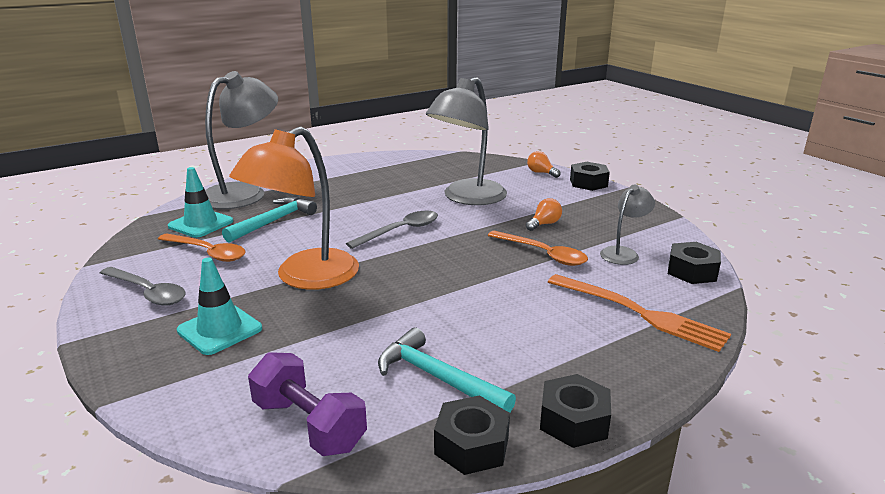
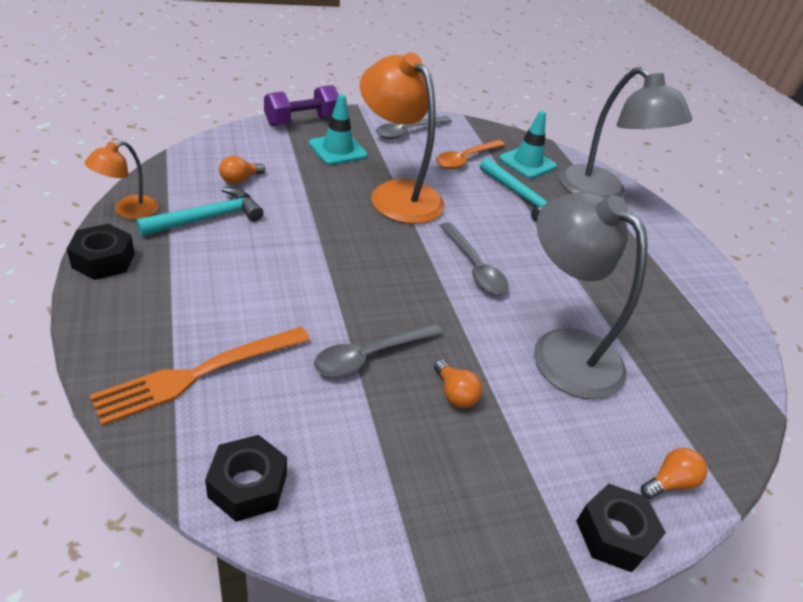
camera: 100 degrees right, 15 degrees up
purple dumbbell [248,352,367,456] -> purple dumbbell moved to [264,85,339,126]
black nut [434,395,510,475] -> orange lamp [85,141,158,219]
orange spoon [488,231,588,266] -> grey spoon [314,323,443,377]
grey lamp [600,184,655,265] -> none
none -> orange light bulb [219,155,265,184]

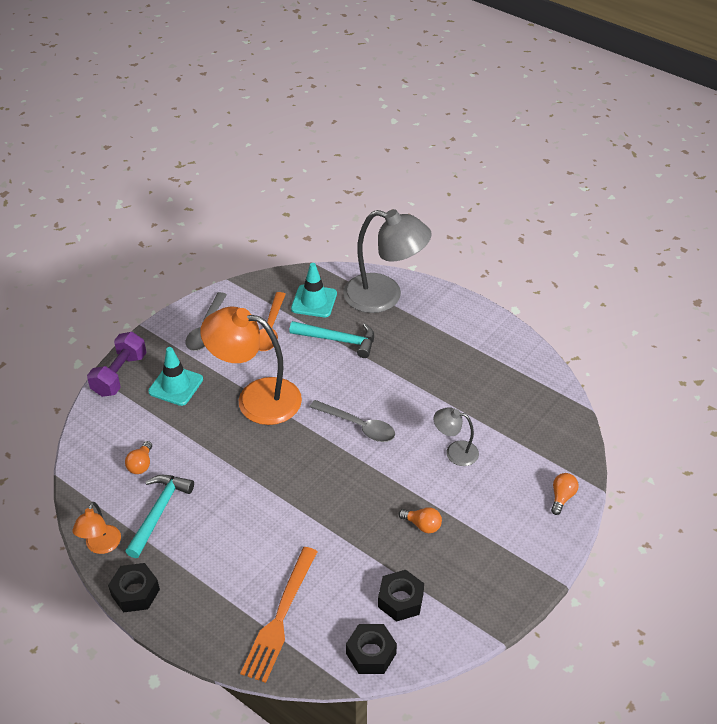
camera: 30 degrees left, 5 degrees up
grey spoon [314,323,443,377] -> none
grey lamp [534,191,648,400] -> grey lamp [433,407,479,466], size x0.50
black nut [576,484,666,572] -> black nut moved to [378,570,424,622]

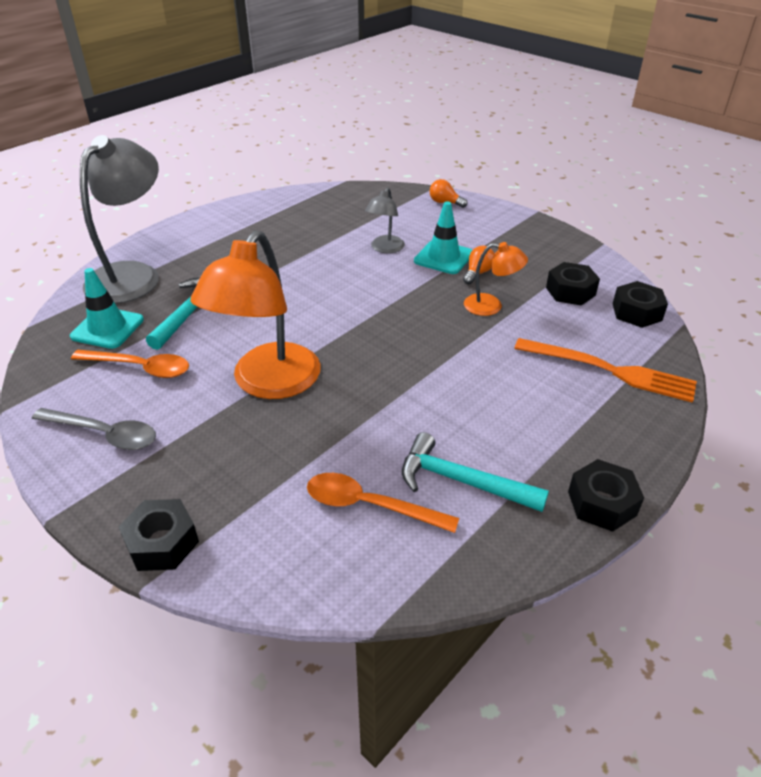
camera: 85 degrees left, 5 degrees down
orange lamp [73,502,121,554] -> orange lamp moved to [464,242,528,316]
purple dumbbell [87,332,146,397] -> black nut [118,499,199,571]
orange light bulb [125,441,152,474] -> orange spoon [307,473,459,533]
turquoise traffic cone [148,347,203,406] -> turquoise traffic cone moved to [414,201,472,274]
grey spoon [310,400,395,442] -> none

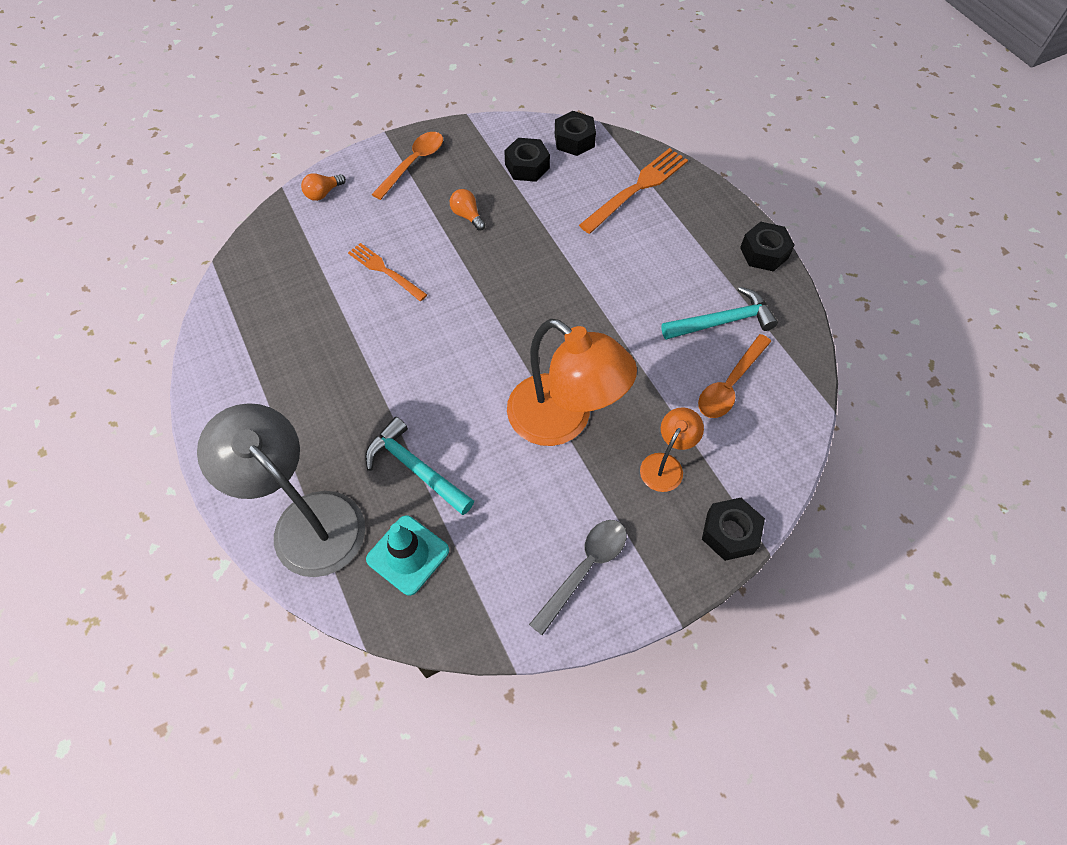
camera: 70 degrees left, 20 degrees up
orange spoon [71,350,189,378] -> orange spoon moved to [372,132,443,200]
grey lamp [365,187,405,253] -> orange fork [348,243,427,301]
turquoise hammer [402,432,549,512] -> turquoise hammer turned 150 degrees counterclockwise [661,287,778,340]
turquoise traffic cone [414,201,472,274] -> none
orange lamp [464,242,528,316] -> orange lamp moved to [640,408,704,492]

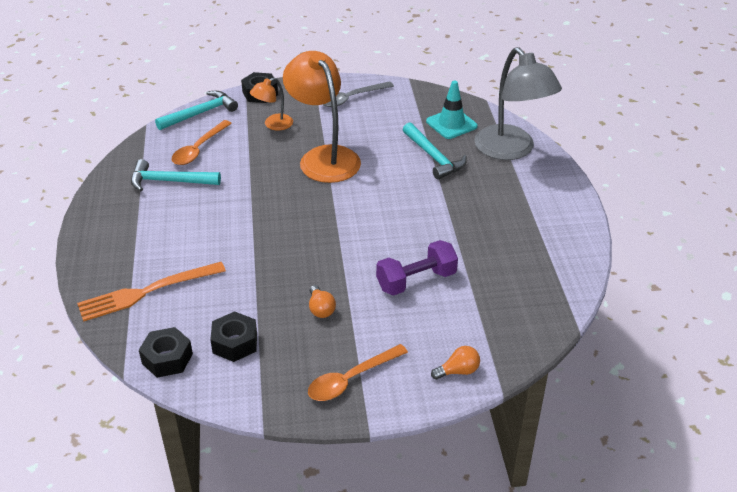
camera: 160 degrees left, 20 degrees down
orange fork [348,243,427,301] -> purple dumbbell [376,240,458,296]
orange spoon [698,334,771,418] -> orange spoon turned 150 degrees clockwise [172,120,232,165]
black nut [740,222,795,272] -> none
none -> turquoise hammer [155,91,238,130]

